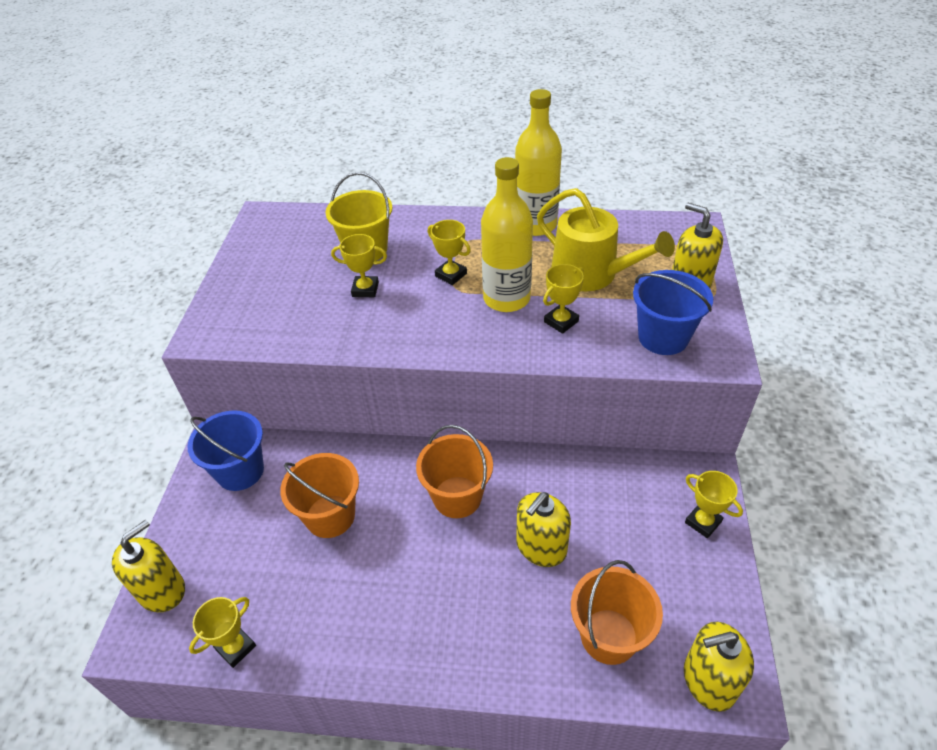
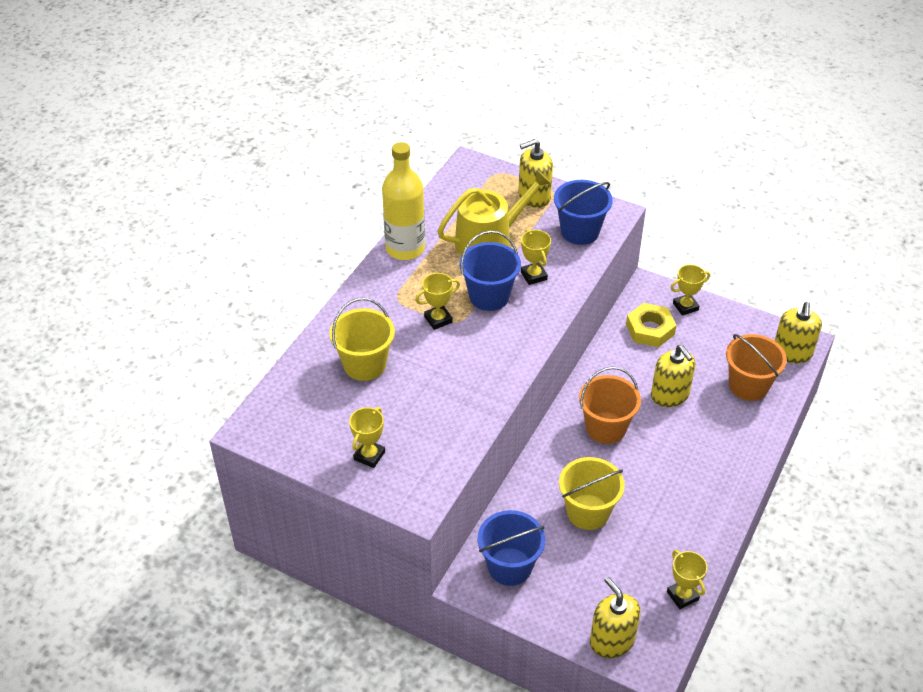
camera: 70 degrees left, 0 degrees up
orange bucket [280,453,359,538] -> yellow bucket [559,457,625,530]
yellow trophy [331,234,387,297] -> yellow trophy moved to [349,407,385,468]
yellow bottle [481,157,533,312] -> blue bucket [459,231,521,311]
none -> yellow nut [626,303,677,347]

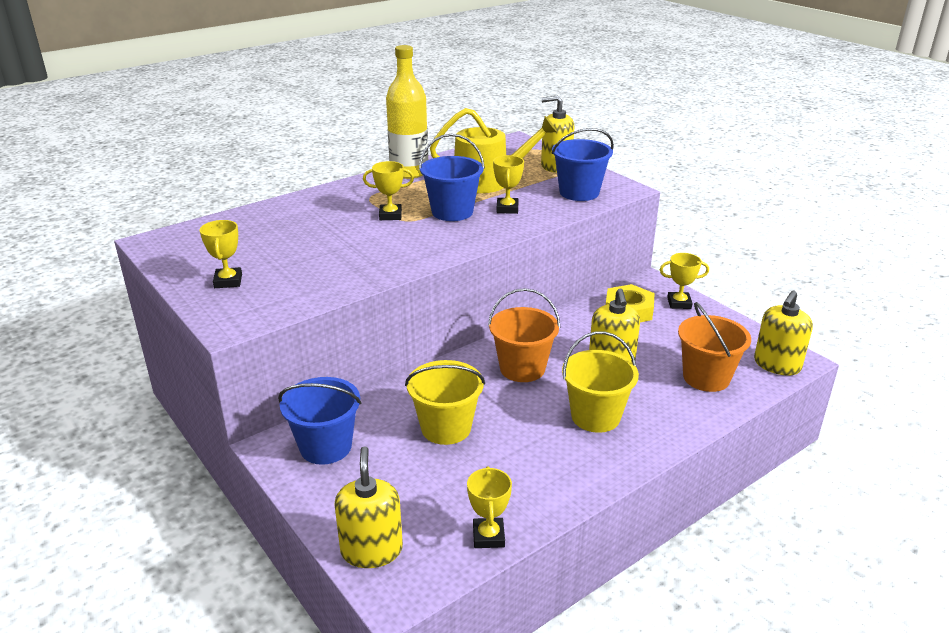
camera: 25 degrees right, 15 degrees down
yellow bucket [329,298,395,381] -> yellow bucket moved to [562,331,639,433]
yellow trophy [349,407,385,468] -> yellow trophy turned 60 degrees counterclockwise [200,220,242,288]

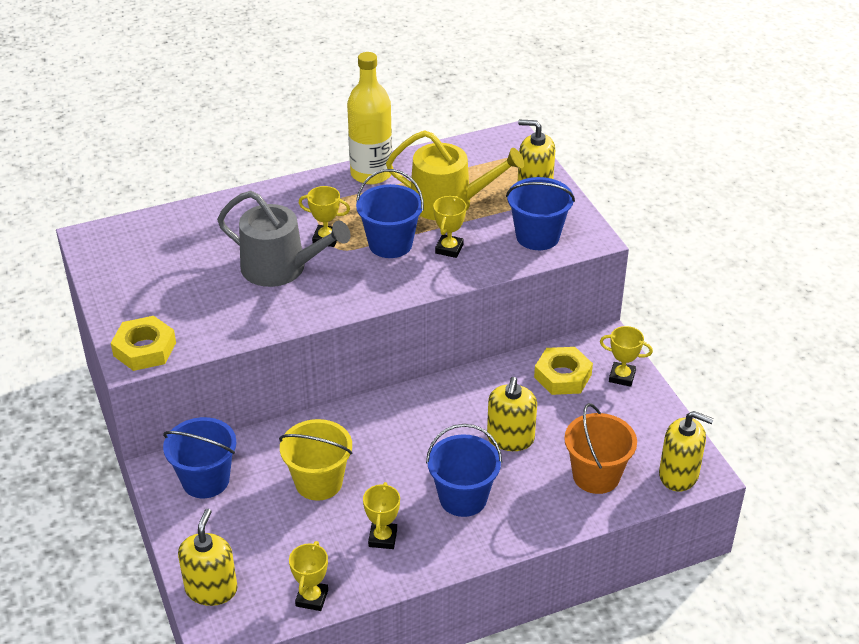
camera: 15 degrees right, 10 degrees up
yellow trophy [200,220,242,288] -> yellow trophy moved to [363,482,400,549]
orange bucket [488,288,560,382] -> none
yellow bucket [562,331,639,433] -> blue bucket [426,424,502,517]
yellow soap dispenser [754,291,813,375] -> yellow soap dispenser turned 120 degrees counterclockwise [659,411,714,492]
none -> yellow nut [111,316,176,371]
none -> grey watering can [217,191,350,287]

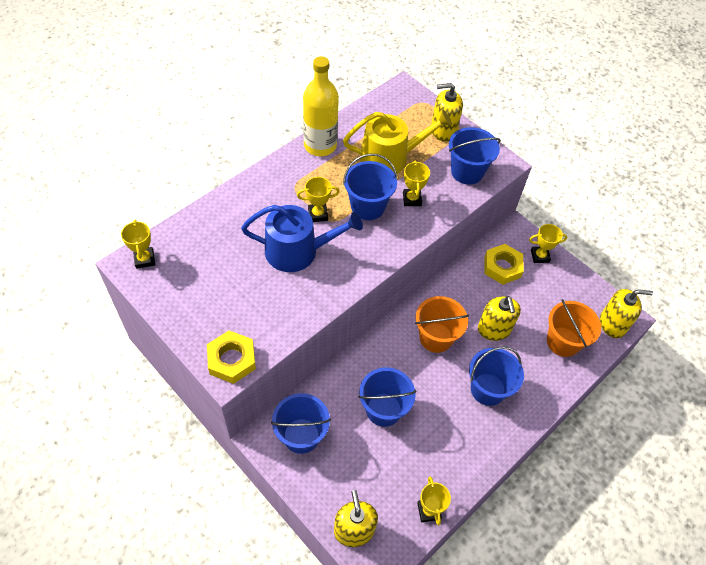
camera: 25 degrees left, 15 degrees up
grey watering can [217,191,350,287] -> blue watering can [241,205,363,272]
yellow bucket [279,419,353,501] -> blue bucket [358,368,417,427]
yellow trophy [363,482,400,549] -> yellow trophy moved to [121,220,155,269]
none -> orange bucket [415,296,469,353]

